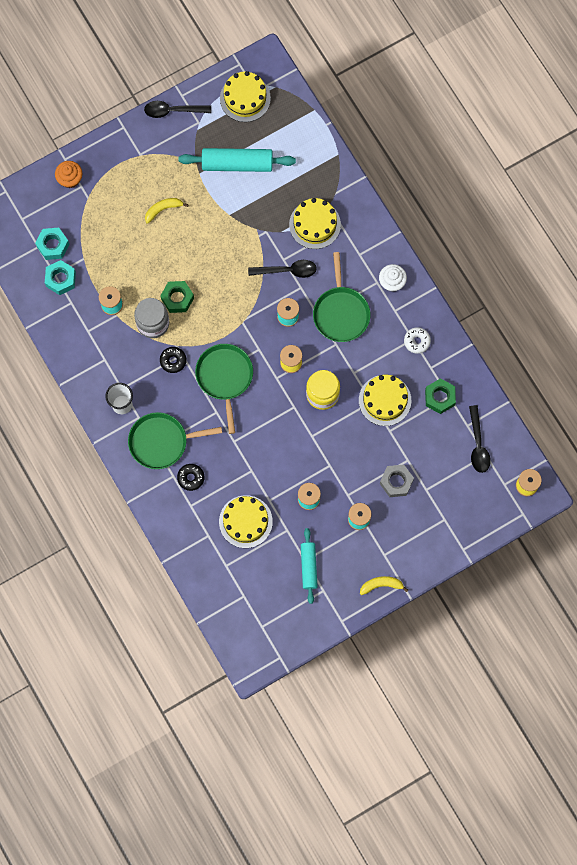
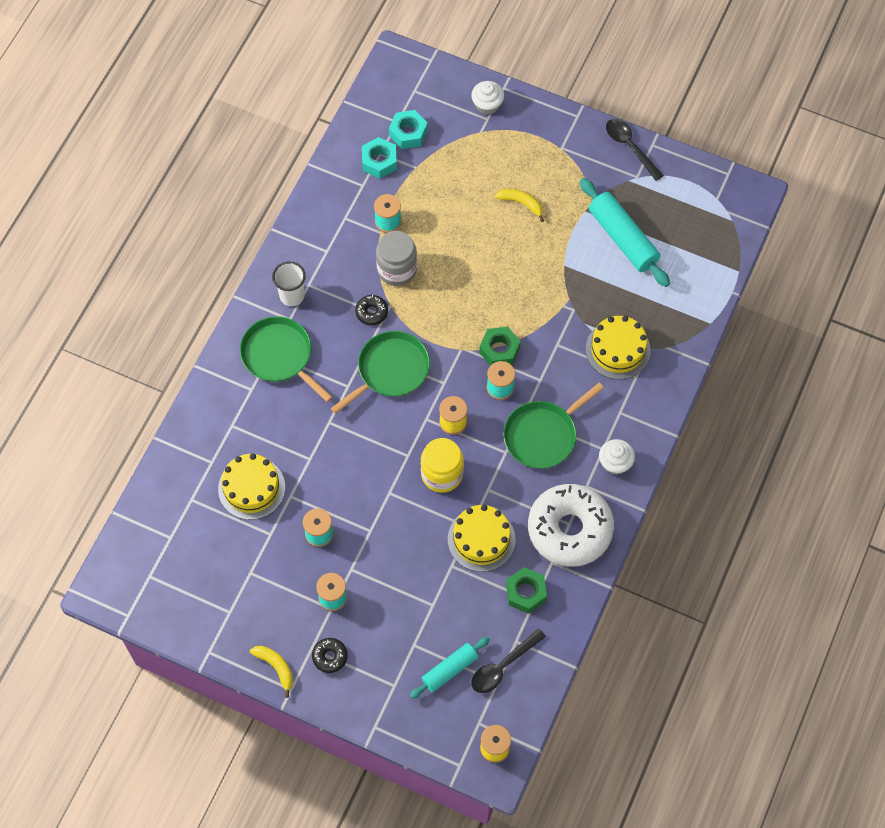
camera: 55 degrees right, 10 degrees down
orange cupcake [55,161,82,188] -> white cupcake [471,81,504,115]
green nut [160,281,194,313] -> green nut moved to [479,327,521,366]
black donut [177,464,204,491] -> black donut moved to [312,638,348,673]
yellow cake [220,71,271,122] -> none
black spoon [248,260,317,278] -> none
turquoise rolling pin [301,528,318,604] -> turquoise rolling pin moved to [410,637,490,699]
grey nut [380,465,414,497] -> none
white donut [404,327,431,354] -> white donut [528,484,614,567], size x2.47

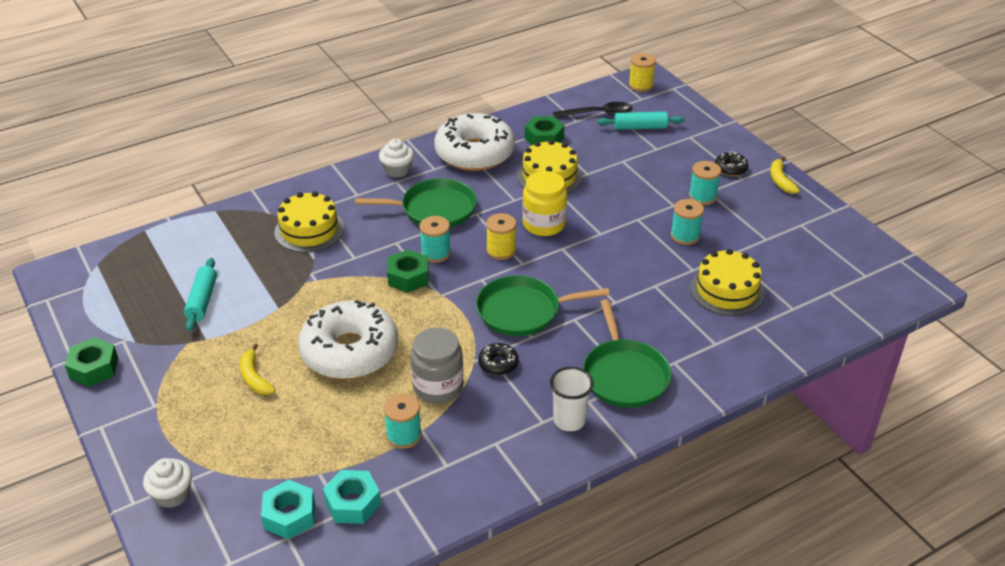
camera: 145 degrees left, 25 degrees down
turquoise rolling pin [580,178,670,287] -> turquoise rolling pin [184,258,217,331], size x0.62
black spoon [606,119,664,181] -> green nut [65,337,118,387]
none -> white donut [298,300,398,379]

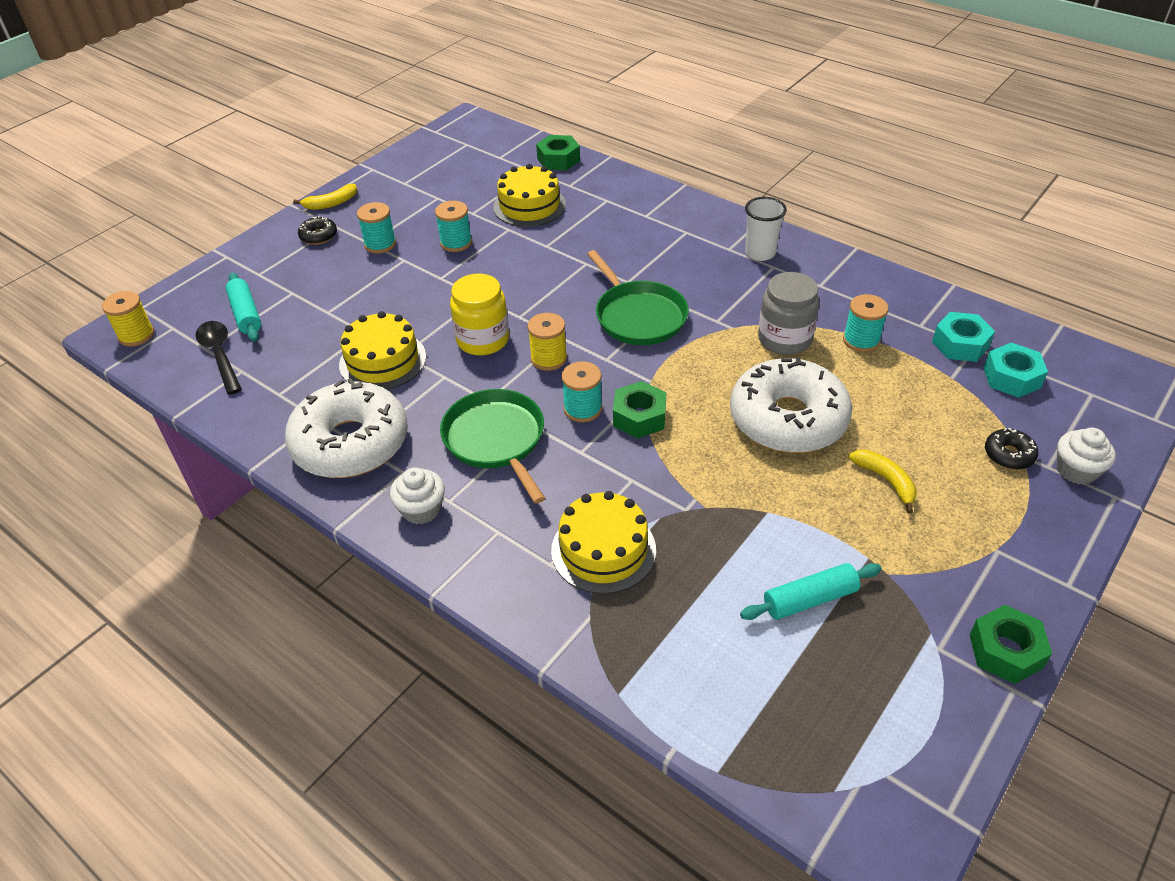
camera: 110 degrees left, 5 degrees up
yellow banana [240,344,275,395] -> yellow banana turned 75 degrees counterclockwise [849,450,917,514]
black donut [478,343,519,375] -> black donut moved to [985,428,1038,470]
green nut [525,116,565,145] -> green nut moved to [536,135,580,170]
green pan [583,299,671,408] -> none

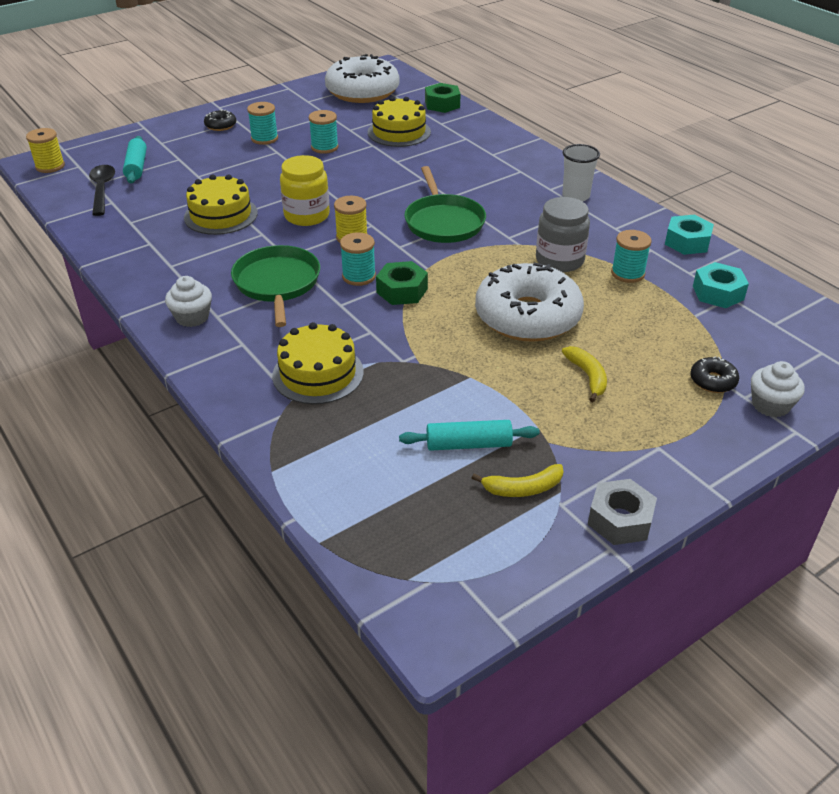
camera: 15 degrees right, 5 degrees down
white donut [285,378,408,478] -> white donut moved to [325,54,400,103]
yellow banana [293,184,357,210] -> yellow banana moved to [472,464,563,497]
green nut [969,605,1052,684] -> grey nut [588,479,657,545]
turquoise nut [983,343,1048,398] -> turquoise nut moved to [665,215,714,255]

